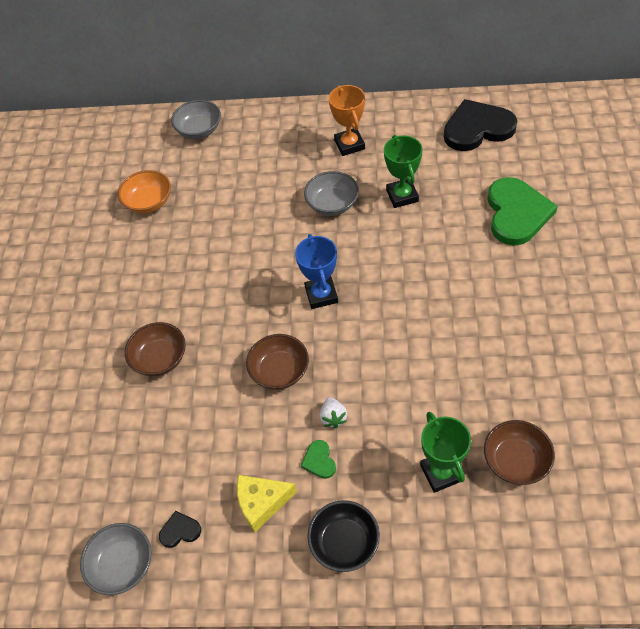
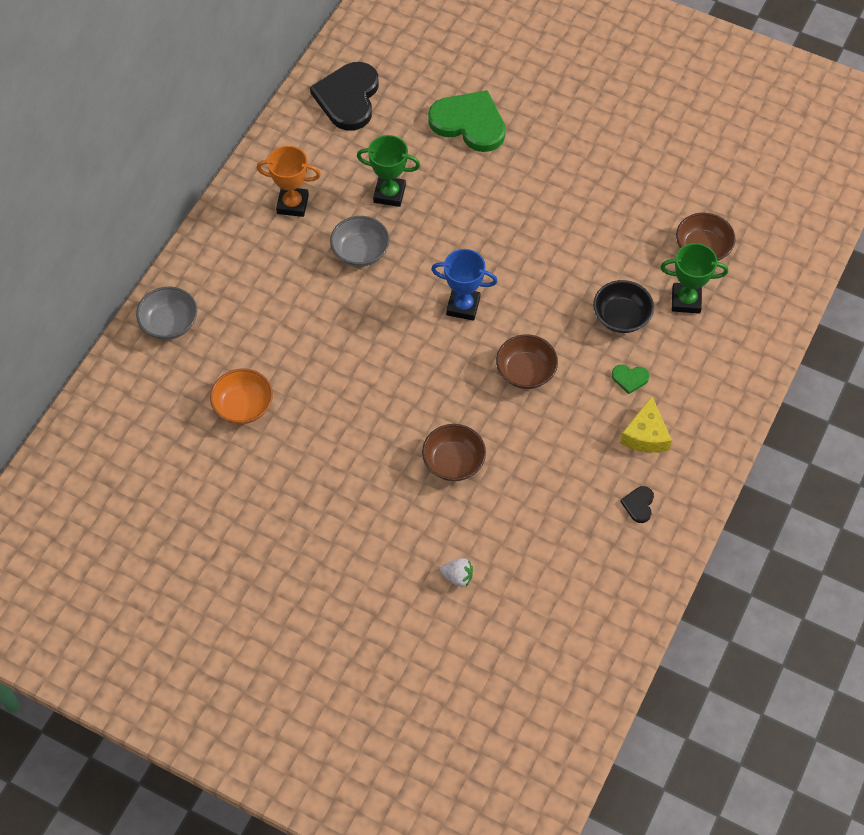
camera: 70 degrees left, 5 degrees up
grey bowl [80,523,151,595] -> none
black bowl [307,500,380,572] -> black bowl moved to [593,280,654,333]
white strawberry [320,397,347,428] -> white strawberry moved to [440,558,473,587]

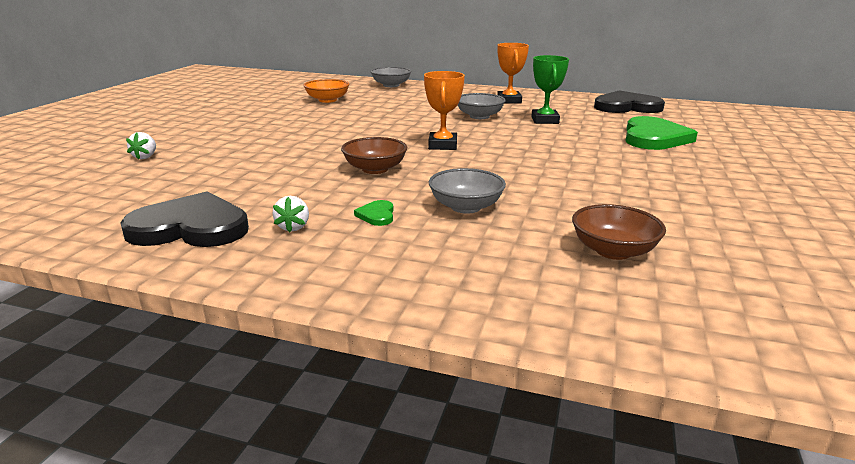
camera: 80 degrees right, 35 degrees down
brown bowl [422,424,486,481] -> none
blue trophy [431,249,497,321] -> orange trophy [424,71,465,150]
black bowl [593,280,654,333] -> grey bowl [429,168,506,214]
yellow cheese [620,396,672,453] -> white strawberry [272,196,309,232]
black heart [620,486,654,523] -> black heart [120,191,249,247], size x2.38
green trophy [660,243,728,314] -> none

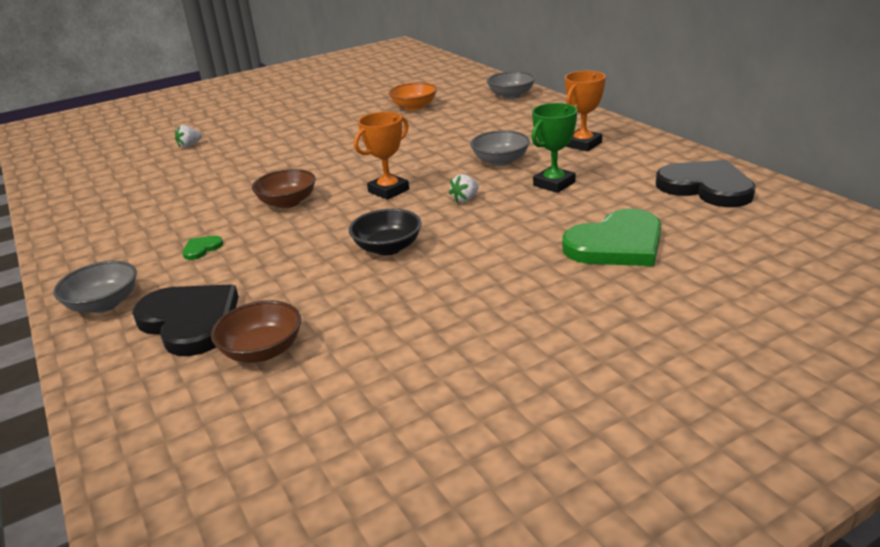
camera: 45 degrees right, 5 degrees up
black heart [120,191,249,247] -> black heart moved to [132,284,239,356]
white strawberry [272,196,309,232] -> white strawberry moved to [449,174,479,203]
grey bowl [429,168,506,214] -> grey bowl moved to [53,261,137,313]
none -> black bowl [349,209,422,255]

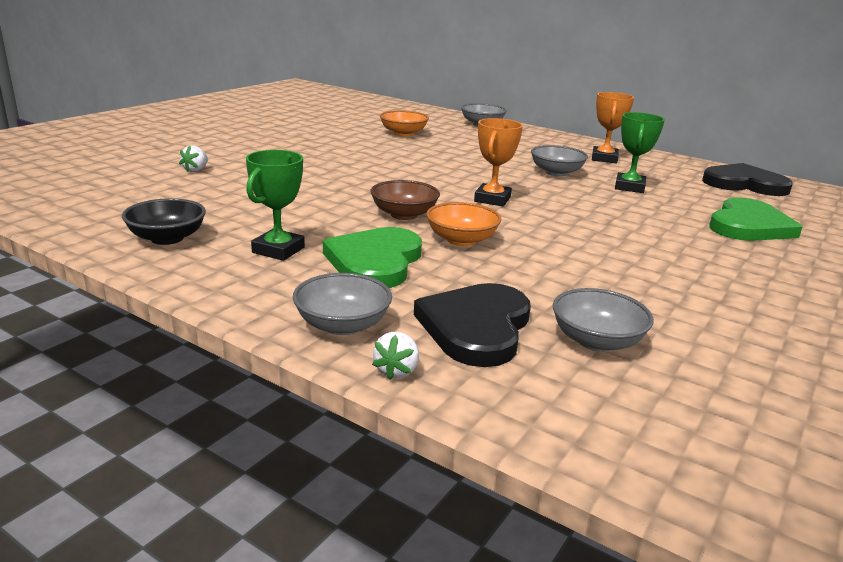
camera: 30 degrees left, 5 degrees down
black heart [132,284,239,356] -> black heart turned 90 degrees counterclockwise [414,283,531,367]
green heart [182,236,223,260] -> green heart [323,227,422,288], size x2.38
brown bowl [211,300,301,363] -> grey bowl [553,288,654,352]
black bowl [349,209,422,255] -> black bowl moved to [122,198,206,245]
white strawberry [449,174,479,203] -> white strawberry moved to [372,332,419,380]
none -> green trophy [246,150,305,261]
none -> orange bowl [426,202,501,246]

